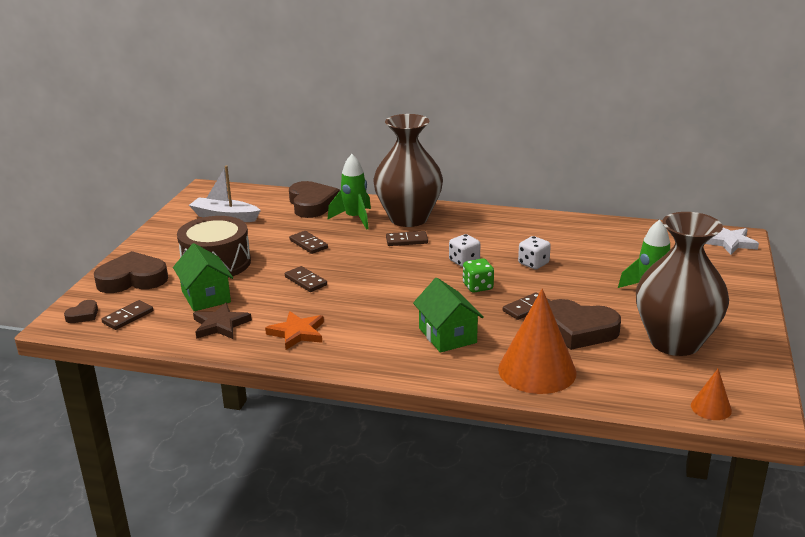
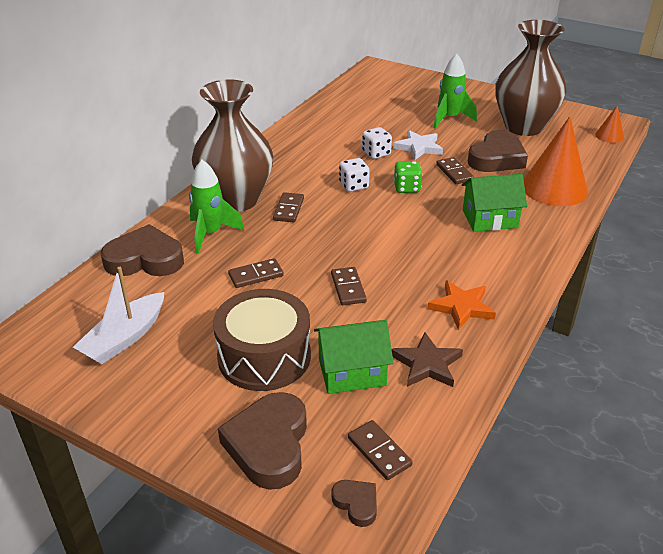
camera: 75 degrees left, 10 degrees up
brown domino [285,266,327,292] -> brown domino turned 75 degrees counterclockwise [331,267,367,305]
white star [705,228,759,255] -> white star moved to [393,130,443,160]

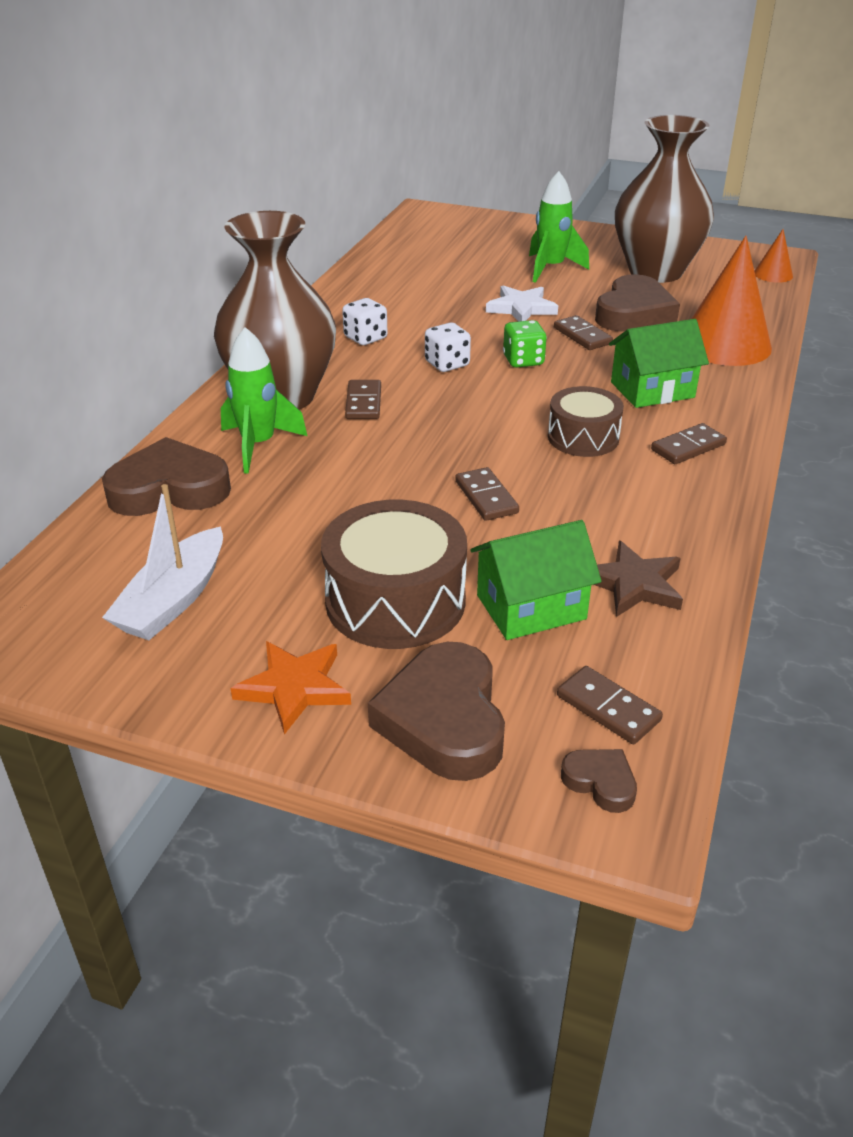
camera: 10 degrees left, 0 degrees up
brown domino [228,258,284,288] -> brown domino moved to [651,423,727,464]
white dice [362,127,392,159] -> white dice moved to [342,298,387,345]
orange star [428,281,496,330] -> orange star moved to [230,641,351,735]
none -> brown drum [548,386,624,457]

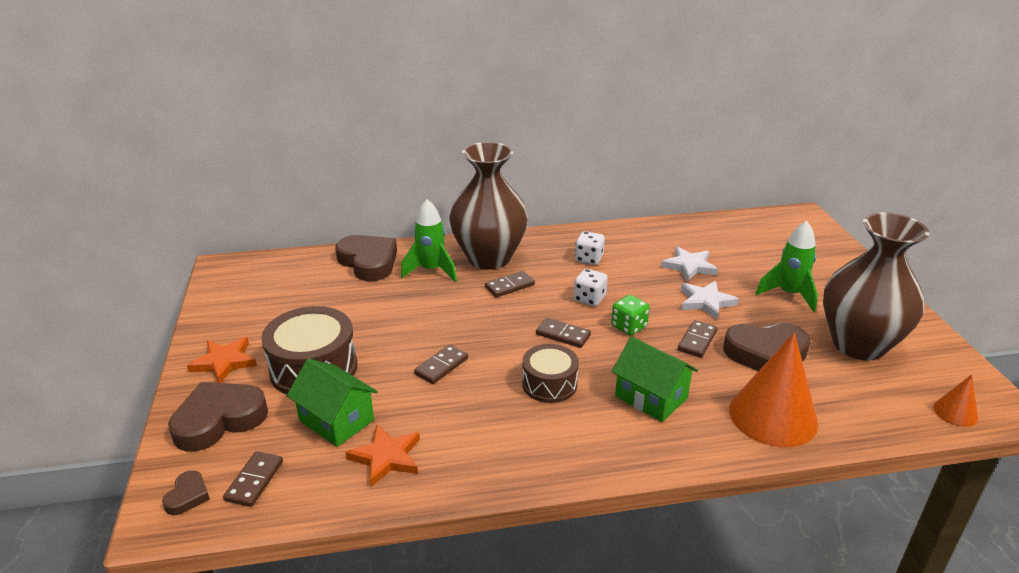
camera: 60 degrees right, 5 degrees down
white boat [102,484,223,640] -> none
brown star [594,541,683,617] -> orange star [345,424,420,487]
brown domino [651,423,727,464] -> brown domino moved to [536,318,591,348]
none -> white star [661,246,718,281]

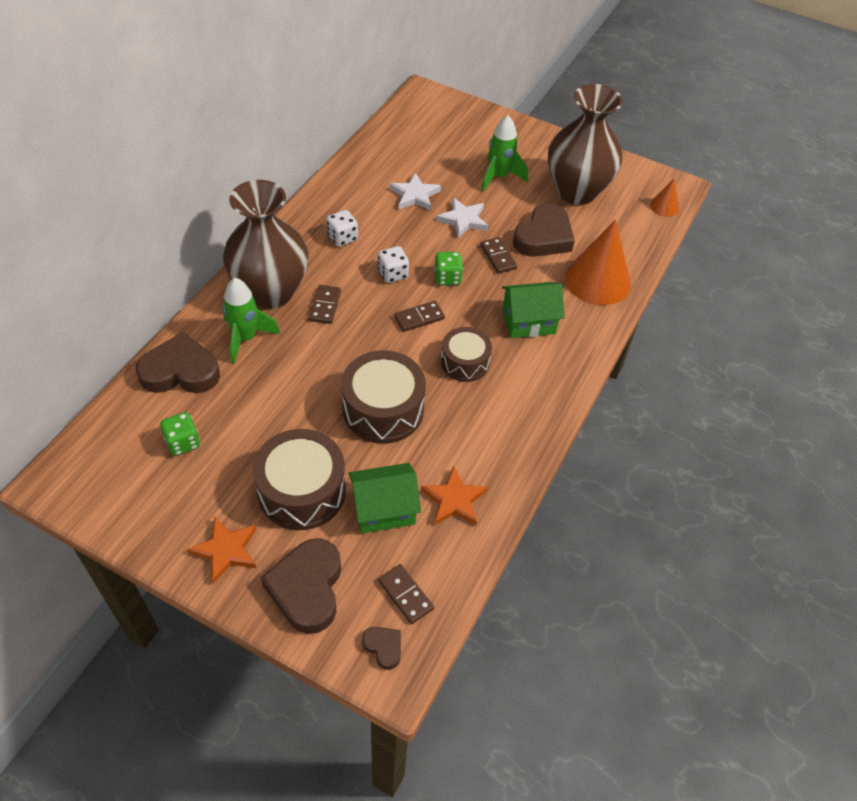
camera: 55 degrees left, 20 degrees up
brown domino [414,345,468,384] -> brown drum [341,350,426,444]
none -> green dice [160,412,200,456]

